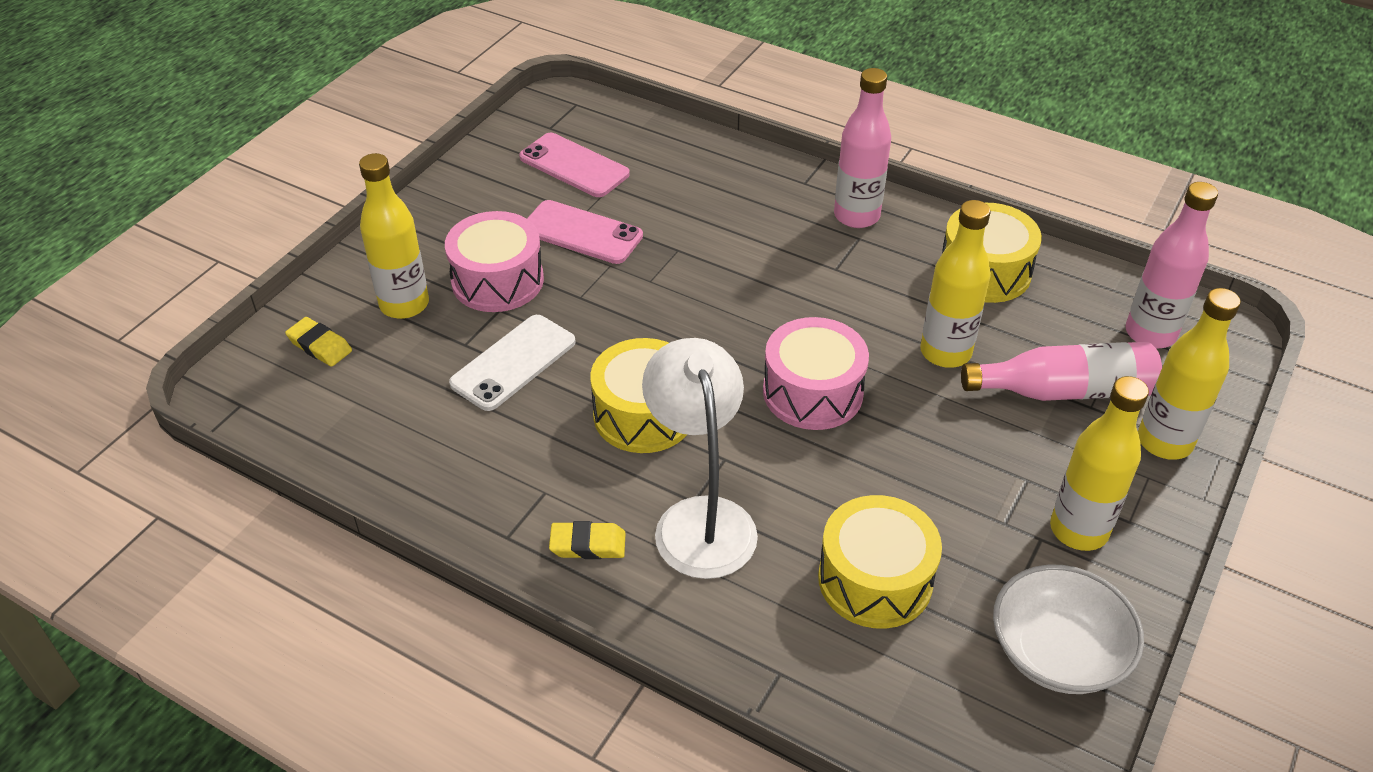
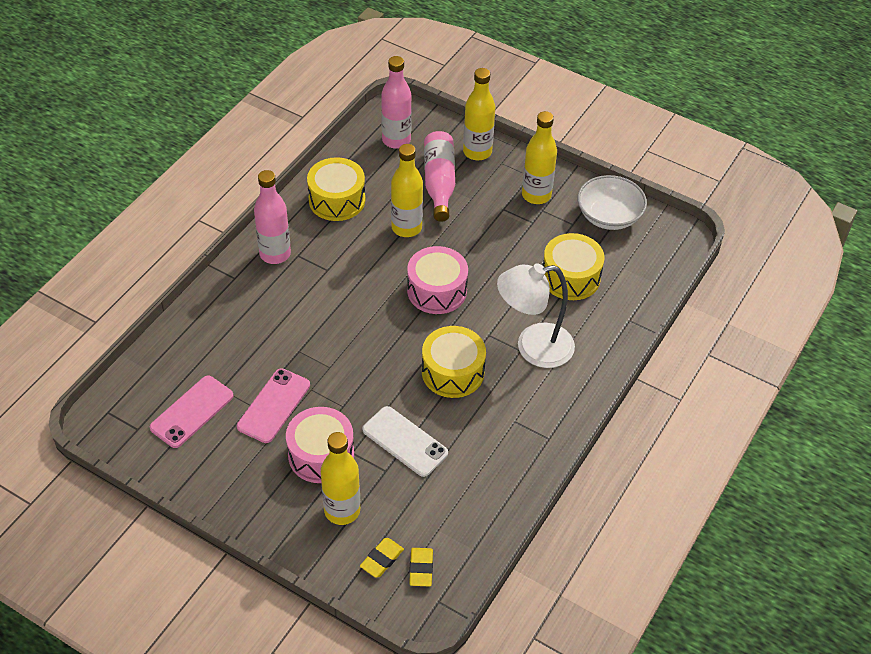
camera: 90 degrees left, 5 degrees up
yellow eraser [549,521,626,559] -> yellow eraser moved to [409,548,433,587]

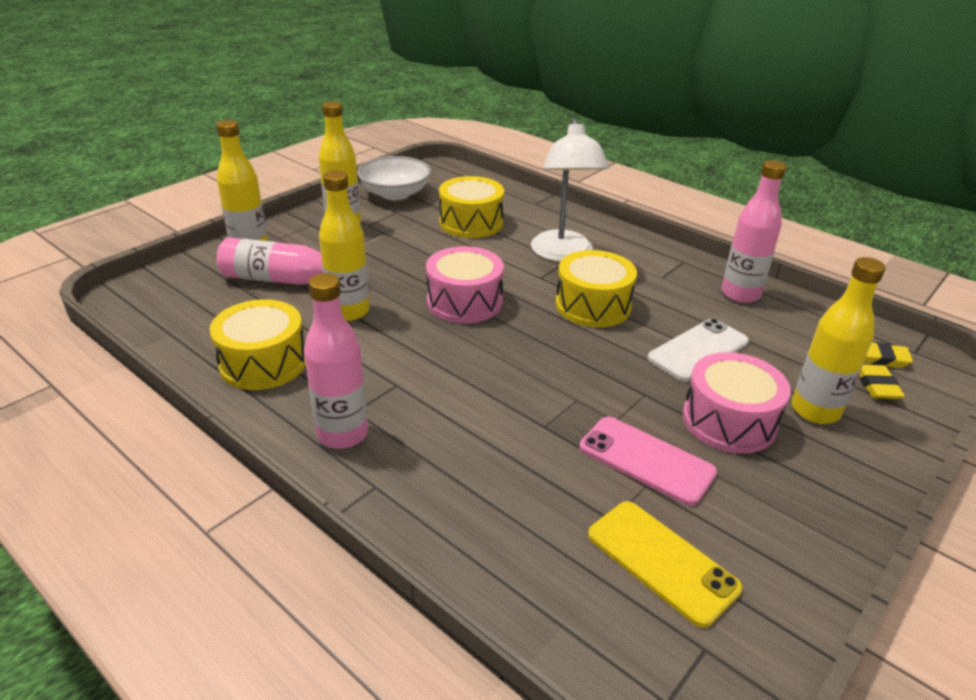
camera: 80 degrees left, 15 degrees down
pink phone [150,376,234,448] -> yellow phone [588,501,742,628]
yellow eraser [360,538,404,578] -> yellow eraser turned 45 degrees clockwise [859,365,905,399]
pink bottle [381,56,412,149] -> pink bottle moved to [721,160,787,303]

